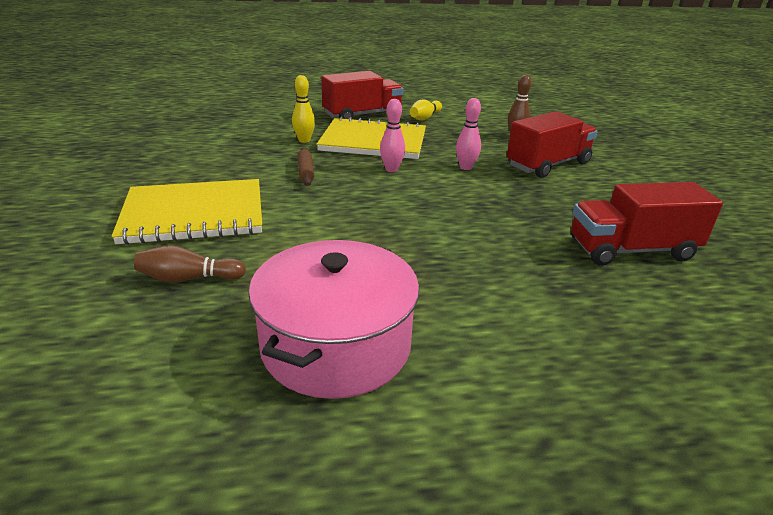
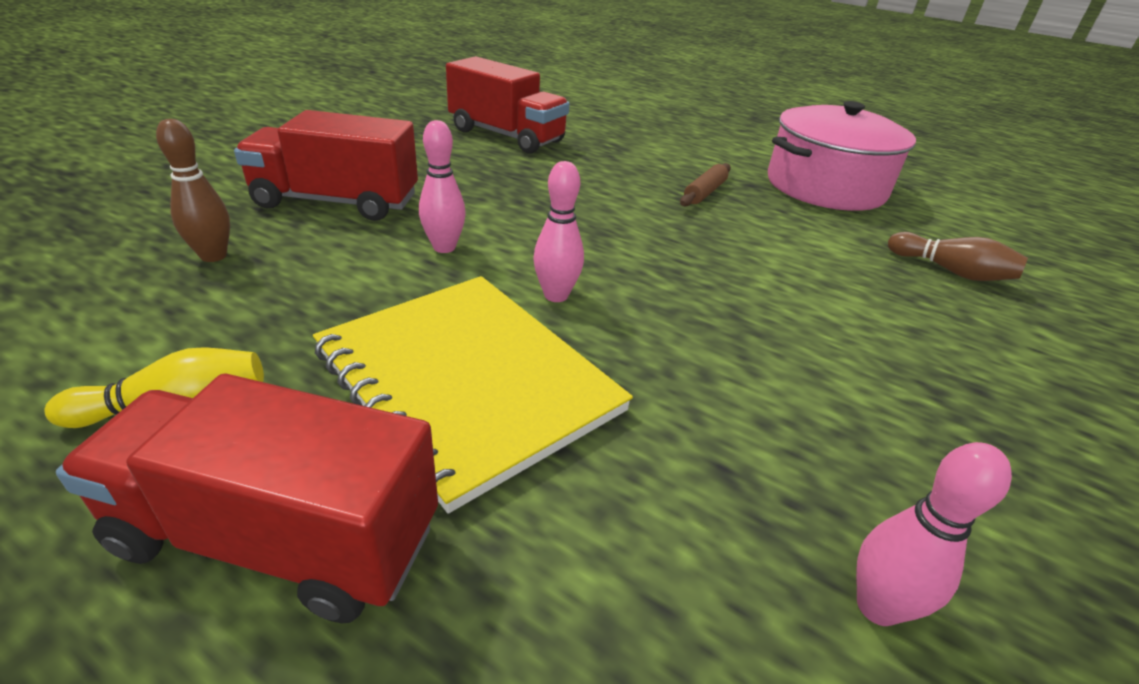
camera: 140 degrees left, 5 degrees up
yellow notebook [112,179,262,245] -> none
yellow bowling pin [292,75,315,143] -> none
brown rolling pin [297,147,314,186] -> brown rolling pin moved to [680,163,731,206]
none -> pink bowling pin [856,442,1012,626]

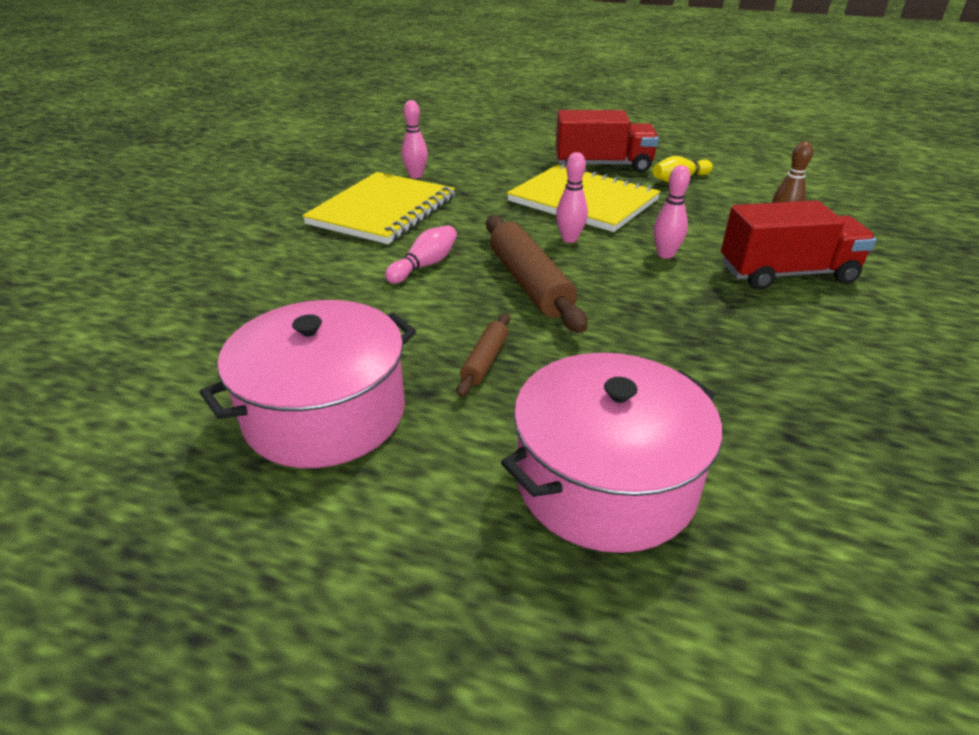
camera: 170 degrees right, 0 degrees up
red truck [446,56,569,154] -> none
brown bowling pin [888,232,1028,281] -> none
none -> yellow notebook [302,172,455,244]
none -> pink bowling pin [385,225,457,284]
none -> brown rolling pin [486,215,587,333]
none -> pink pot [501,353,722,553]

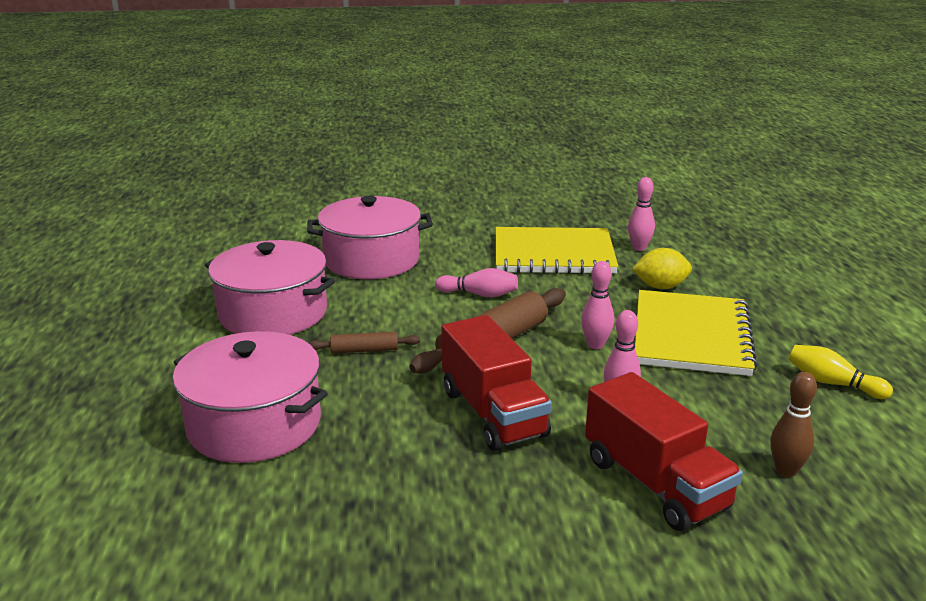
camera: 65 degrees right, 10 degrees down
red truck [556,110,659,173] -> red truck moved to [442,315,552,451]
none -> pink pot [307,196,433,279]
none -> yellow lemon [632,248,692,289]

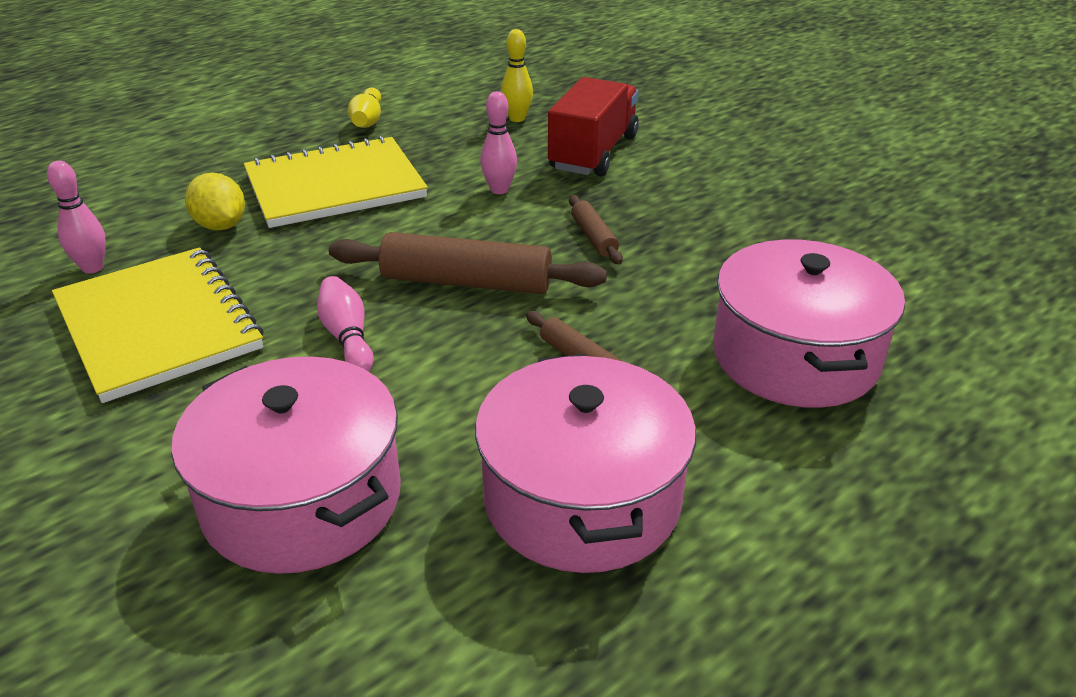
camera: 125 degrees left, 10 degrees up
red truck [442,315,552,451] -> brown rolling pin [569,195,623,264]
pink bowling pin [581,261,614,349] -> none
brown bowling pin [770,372,817,477] -> yellow bowling pin [501,29,533,122]

